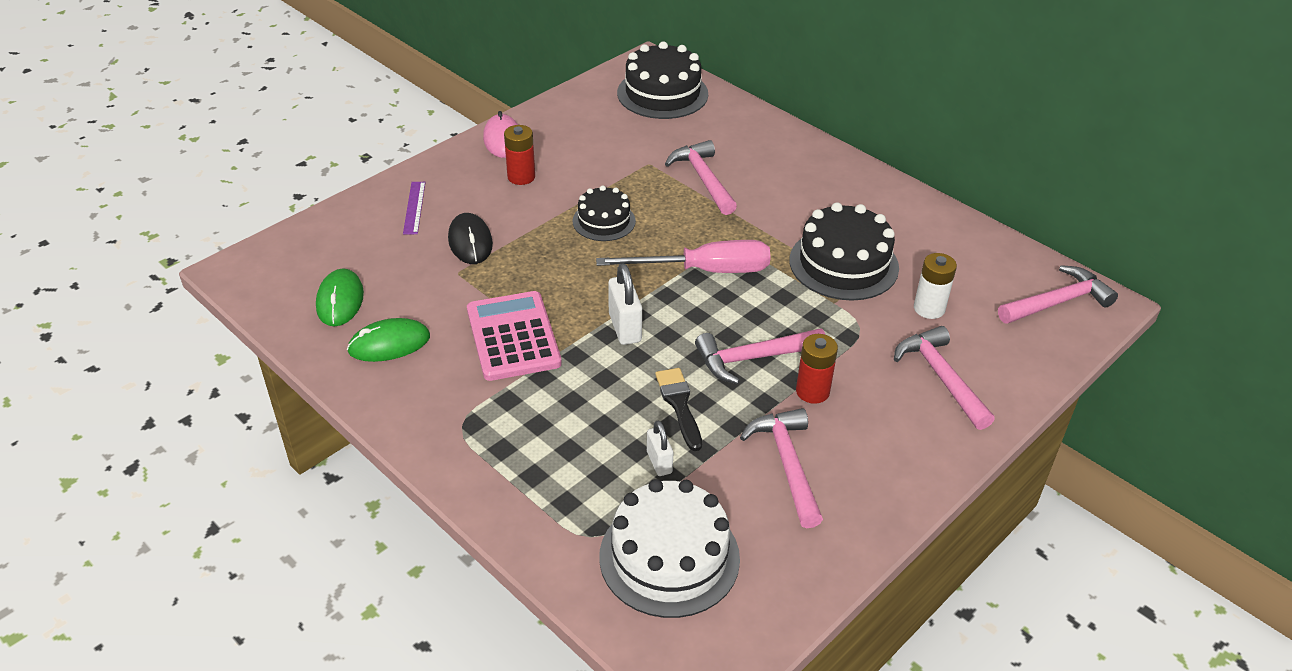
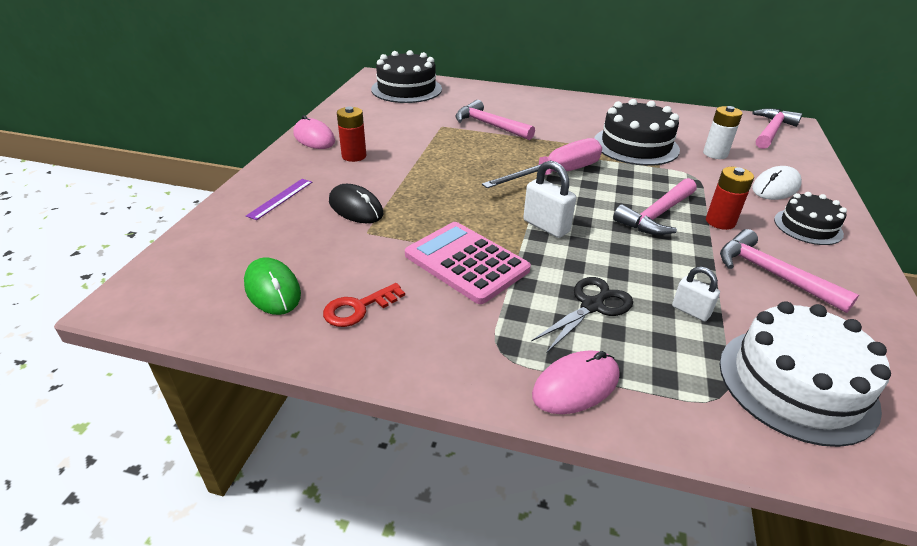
camera: 30 degrees left, 5 degrees down
green mouse [347,318,430,362] -> red key [323,283,405,327]
purple ruler [403,182,425,235] -> purple ruler turned 60 degrees clockwise [246,179,312,220]
black cake [573,185,636,241] -> black cake moved to [774,192,847,245]
black brush [655,368,702,451] -> none
pink hammer [894,326,995,430] -> white mouse [752,166,802,200]
none -> black scissors [531,277,633,353]
none -> pink mouse [532,350,619,414]

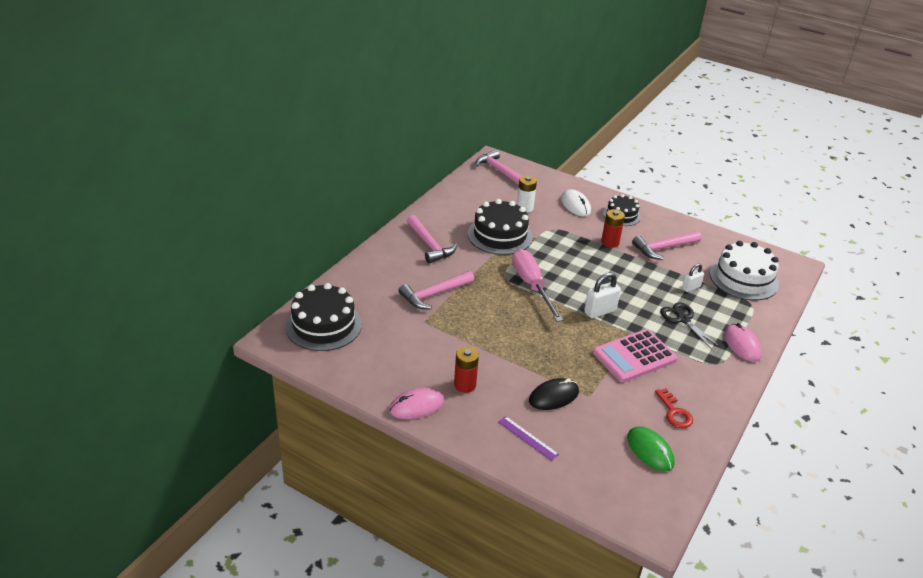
camera: 75 degrees left, 0 degrees up
green mouse [244,257,301,315] -> green mouse turned 75 degrees clockwise [627,426,674,471]
pink hammer [613,178,697,235] -> pink hammer moved to [407,215,457,263]

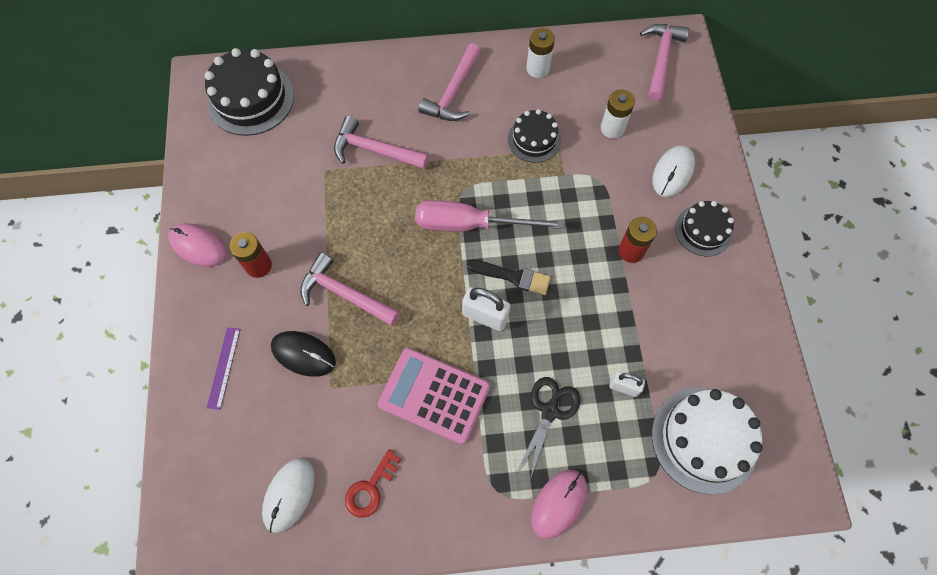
camera: 55 degrees right, 30 degrees up
black cake [468,199,533,255] -> black cake [508,109,561,163], size x0.60
pink screwdriver [512,249,563,322] -> pink screwdriver turned 120 degrees counterclockwise [415,200,565,232]
green mouse [627,426,674,471] -> white mouse [262,458,315,533]
pink hammer [632,231,702,260] -> pink hammer moved to [300,252,400,326]
none -> black brush [467,260,551,295]
none -> white battery [526,28,555,78]

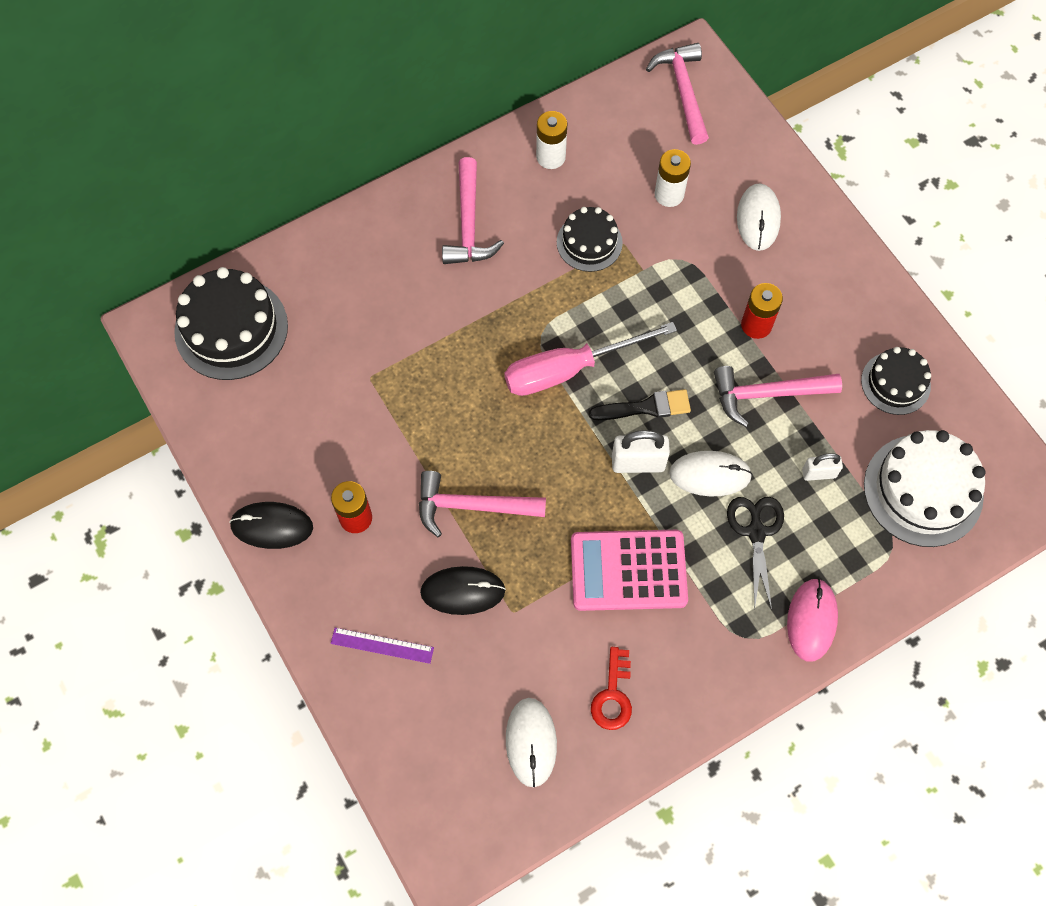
camera: 25 degrees left, 0 degrees up
pink mouse [168,223,227,267] -> black mouse [229,502,313,549]
purple ruler [207,327,240,410] -> purple ruler turned 60 degrees counterclockwise [331,628,434,664]
pink hammer [334,116,429,169] -> pink hammer moved to [714,366,842,427]
black cake [675,201,734,256] -> black cake moved to [861,347,931,415]
none -> white mouse [669,451,752,496]

